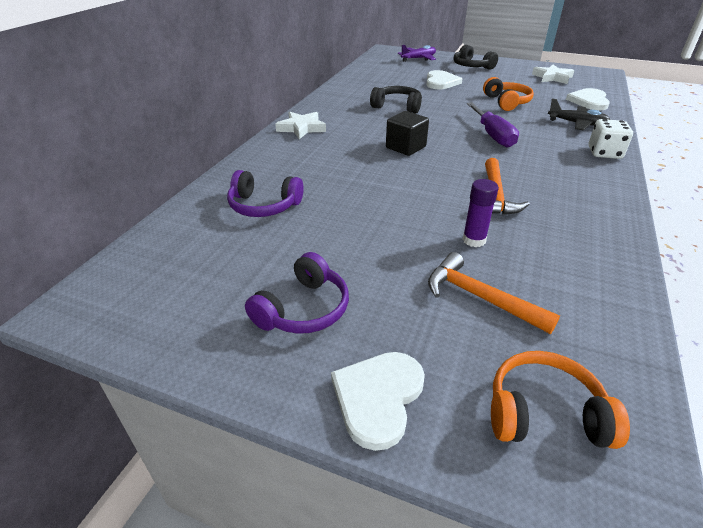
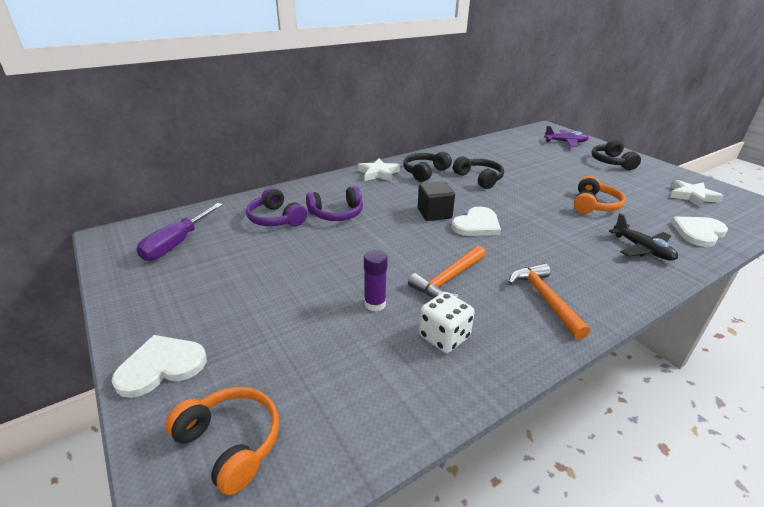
camera: 35 degrees right, 5 degrees down
purple headphones [245,252,349,334] -> purple headphones moved to [306,186,363,221]
white heart [427,70,462,89] -> white heart moved to [452,206,501,236]
orange hammer [428,252,560,334] -> orange hammer moved to [508,263,590,340]
purple screwdriver [467,102,519,148] -> purple screwdriver moved to [136,203,223,261]
white dice [589,119,633,159] -> white dice moved to [419,292,475,353]
none -> black headphones [403,151,452,182]

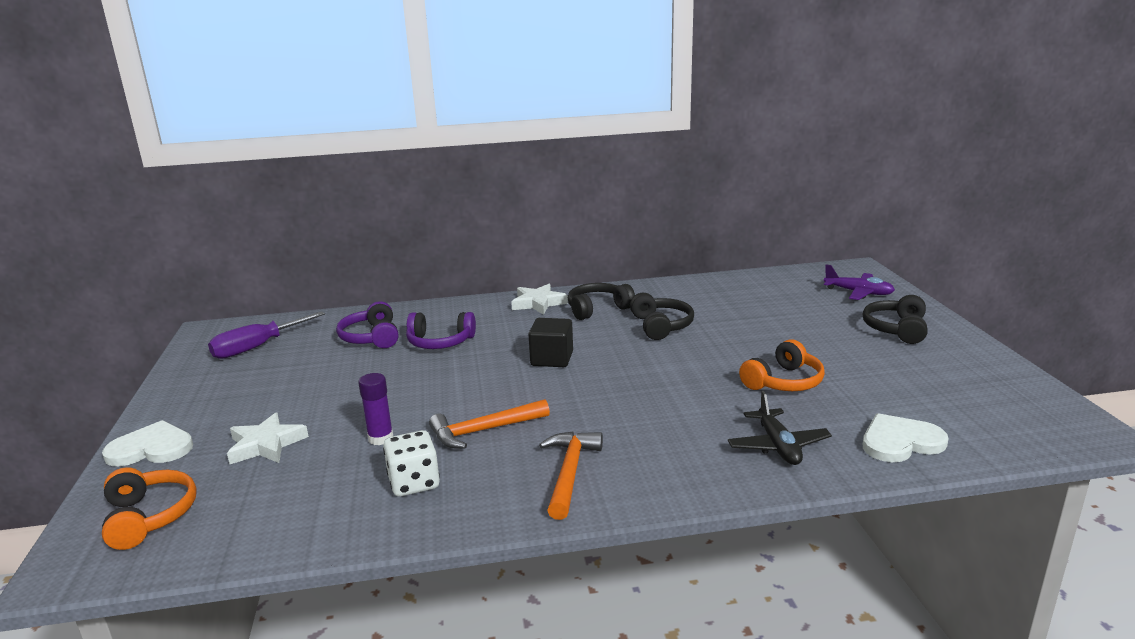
camera: 25 degrees right, 10 degrees down
white heart [452,206,501,236] -> none
white star [670,180,724,208] -> white star moved to [227,412,309,464]

